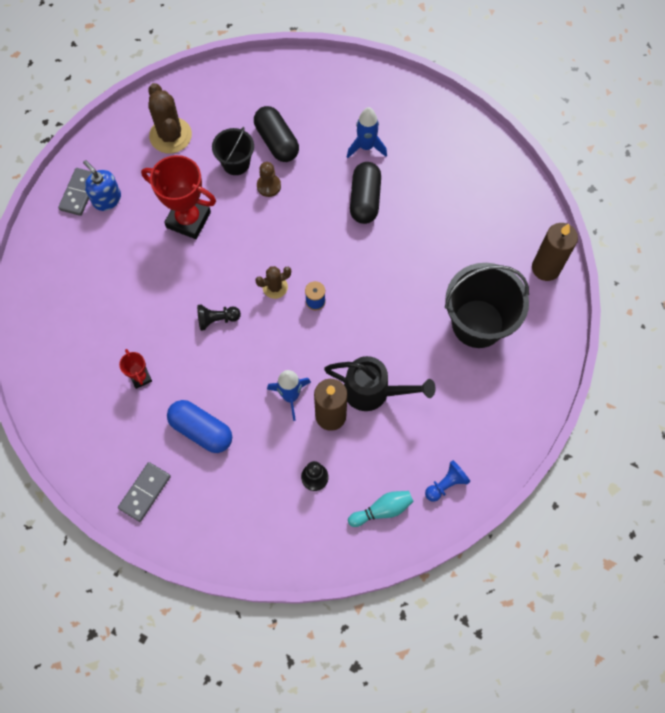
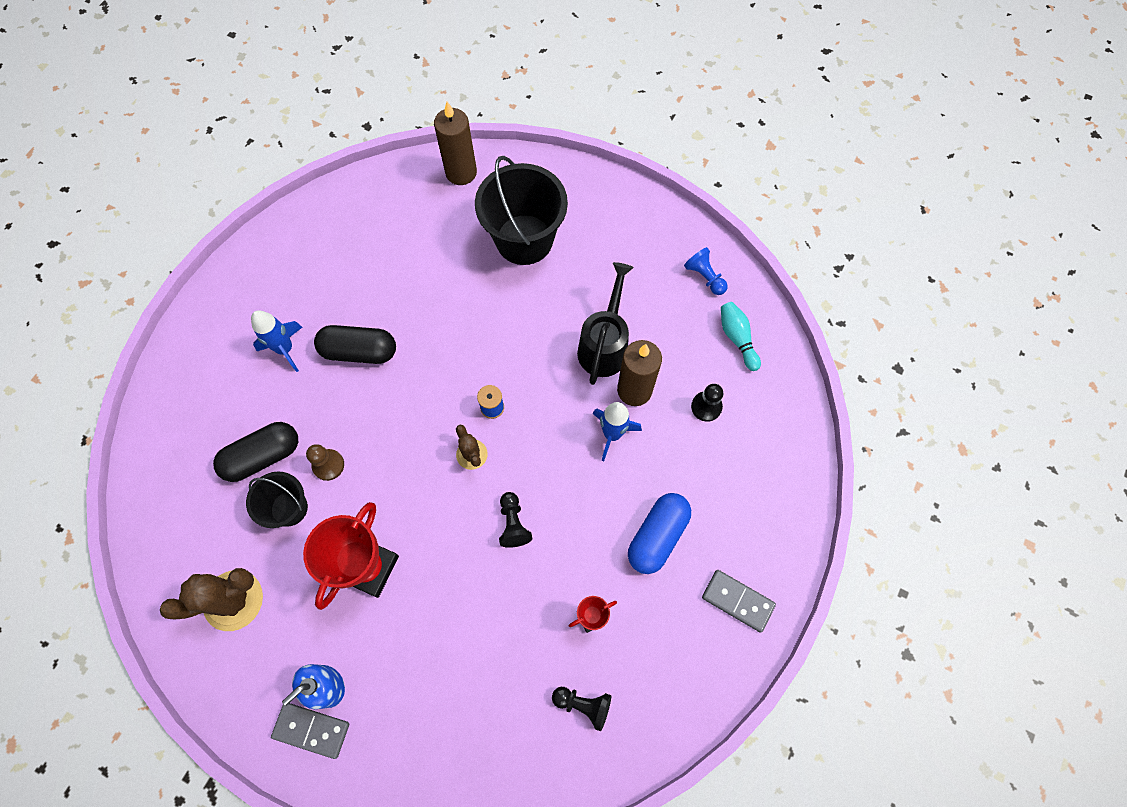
camera: 90 degrees left, 0 degrees up
none -> black pawn [552,687,611,731]

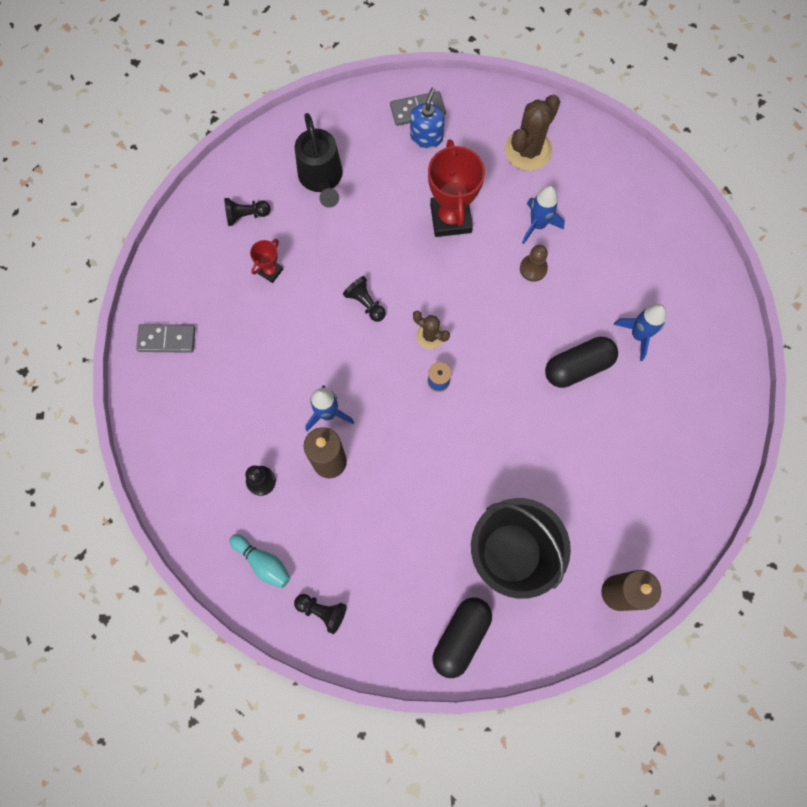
camera: 150 degrees right, 5 degrees up
black capsule [213,422,298,482] -> black capsule moved to [432,597,492,678]
black bucket [246,472,308,528] -> blue rocket [522,186,565,244]
black watering can [577,262,634,385] -> black watering can moved to [294,113,343,208]
blue capsule [628,493,691,574] -> none
blue pawn [684,247,728,295] -> black pawn [294,594,346,634]

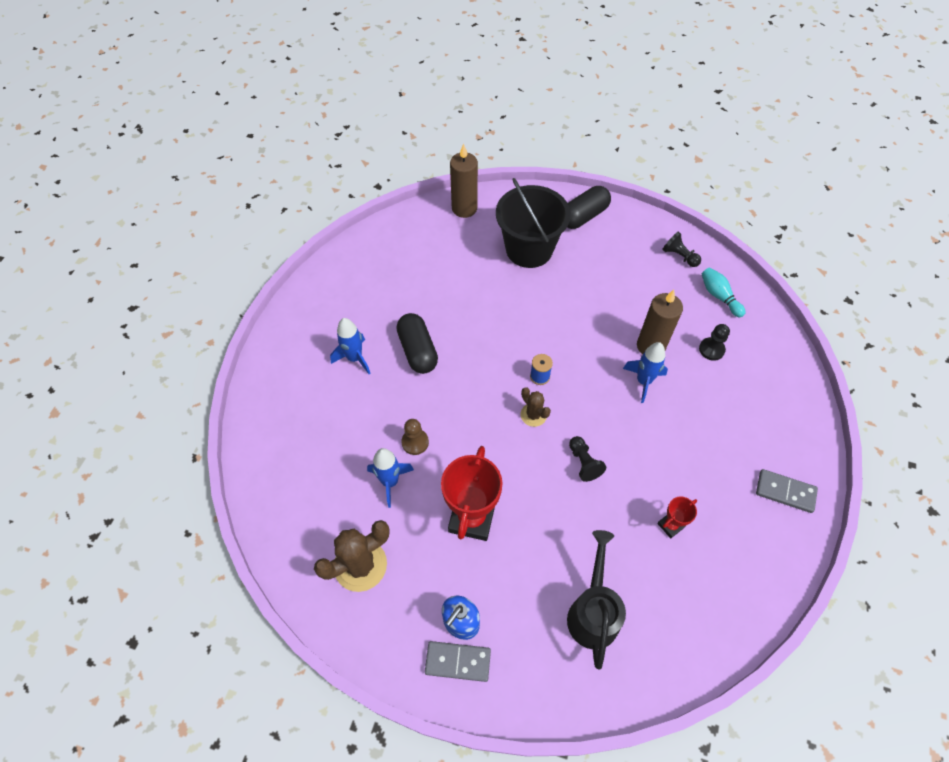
camera: 160 degrees left, 15 degrees down
black pawn [224,198,271,226] -> none
black capsule [545,337,618,388] -> black capsule turned 75 degrees clockwise [396,313,438,374]

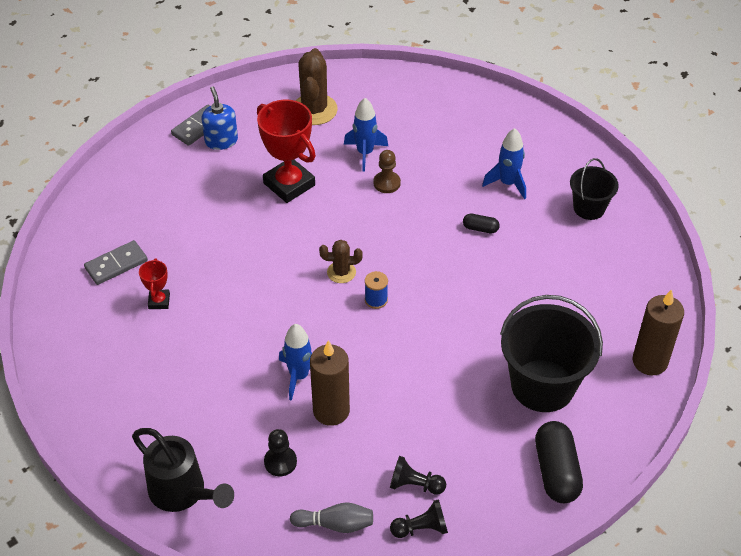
camera: 125 degrees right, 10 degrees down
black capsule [396,313,438,374] -> black capsule [463,214,500,233], size x0.49
black watering can [567,530,626,669] -> black watering can moved to [132,428,234,512]
black pawn [569,436,606,482] -> black pawn moved to [390,456,446,495]
turquoise bowling pin [702,268,746,318] -> grey bowling pin [290,502,373,533]
grey domino [756,469,818,513] -> grey domino moved to [84,240,148,285]
none -> black bucket [570,158,619,220]

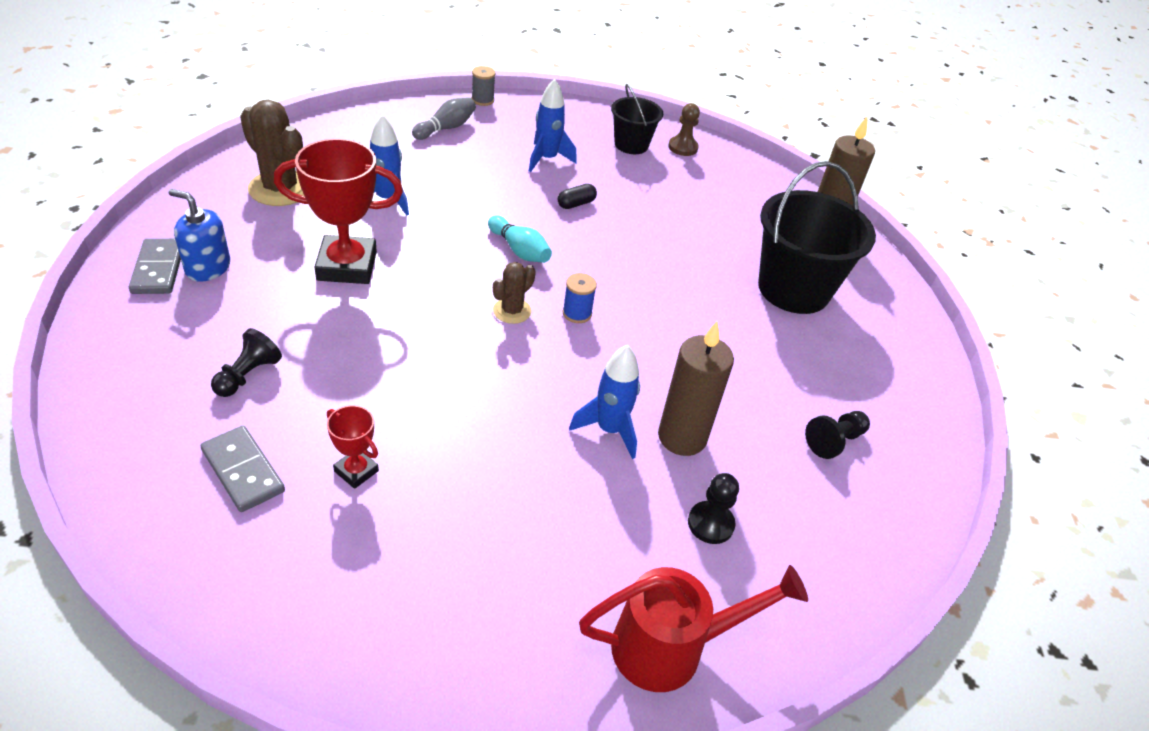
camera: 55 degrees left, 5 degrees down
grey domino [84,240,148,285] -> grey domino turned 45 degrees counterclockwise [201,426,285,512]
black watering can [132,428,234,512] -> red watering can [579,565,808,692]
grey bowling pin [290,502,373,533] -> grey bowling pin moved to [412,98,476,140]
brown pawn [373,150,401,193] -> brown pawn moved to [668,103,700,156]
black pawn [390,499,448,538] -> black pawn moved to [211,328,282,397]
black capsule [535,421,583,503] -> none
none -> grey spool [472,66,495,106]
none -> turquoise bowling pin [488,215,552,263]

